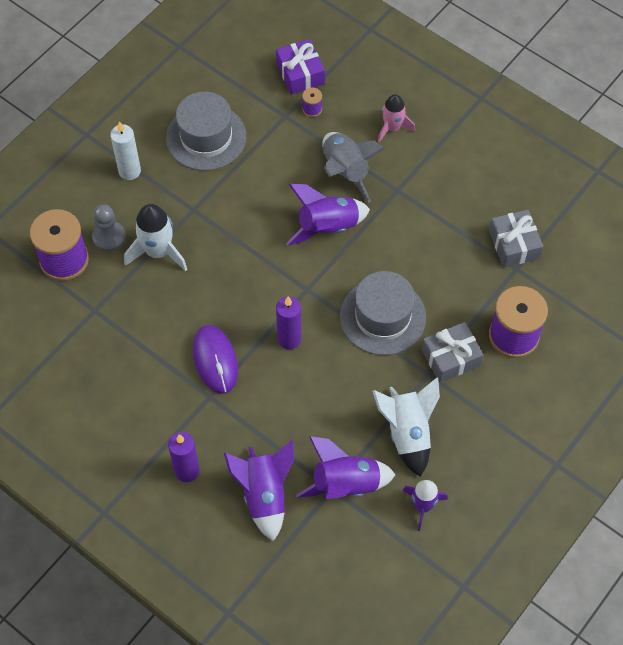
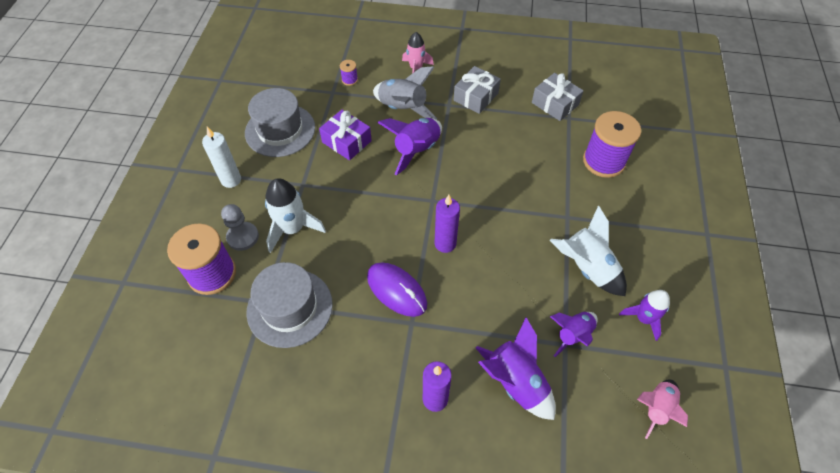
camera: 30 degrees left, 5 degrees down
purple gift [276,39,325,95] -> purple gift moved to [319,110,372,160]
purple rocket [296,436,396,499] -> purple rocket [550,312,598,357], size x0.67
grey hat [340,271,426,355] -> grey hat moved to [247,262,333,348]
grey gift [422,322,483,383] -> grey gift moved to [454,66,501,114]
none -> pink rocket [637,379,688,439]

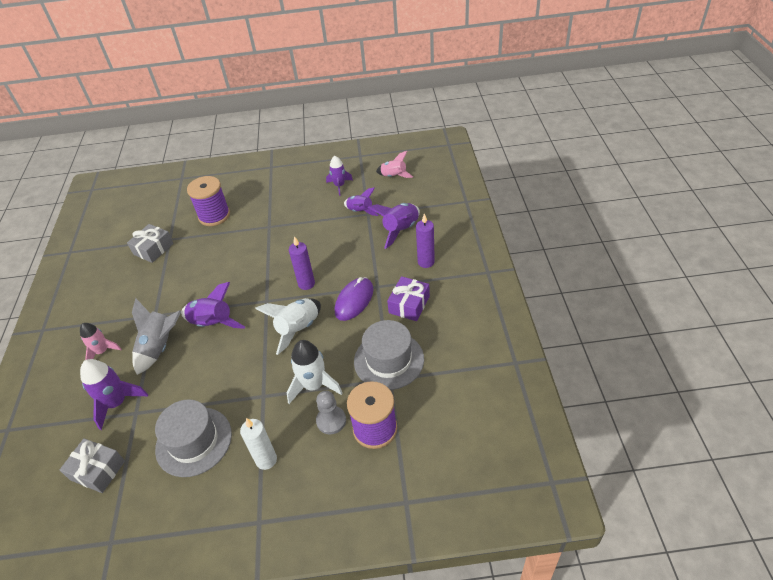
camera: 100 degrees left, 10 degrees down
purple gift [319,110,372,160] -> purple gift moved to [387,276,430,321]
purple spool [340,60,358,86] -> purple rocket [80,359,148,430]
grey gift [454,66,501,114] -> grey gift moved to [60,438,125,493]
white rocket [550,206,627,296] -> white rocket moved to [255,298,321,355]

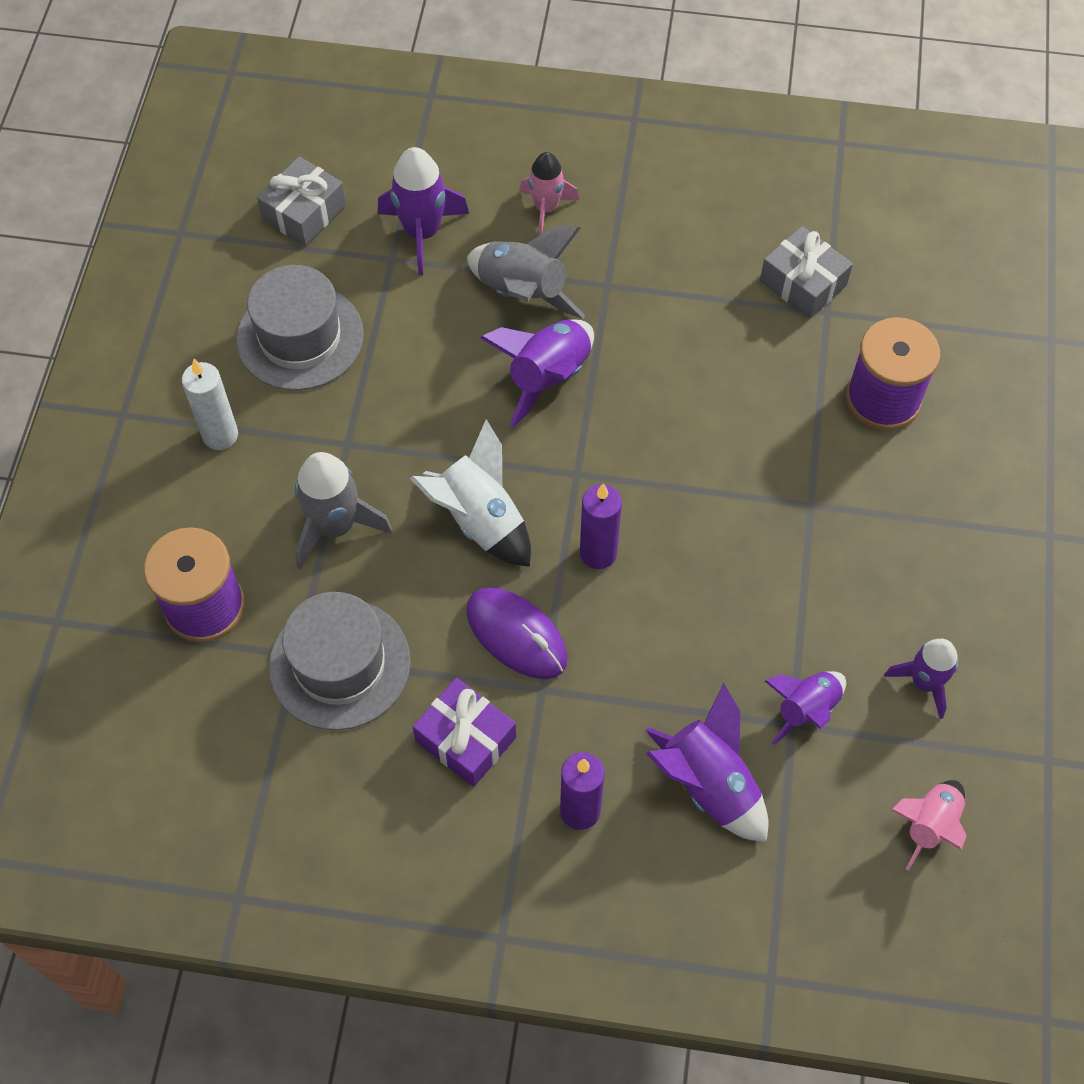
camera: 100 degrees right, 15 degrees up
white rocket [287,340,342,404] -> grey rocket [295,452,393,570]
grey pawn [316,391,346,434] -> none

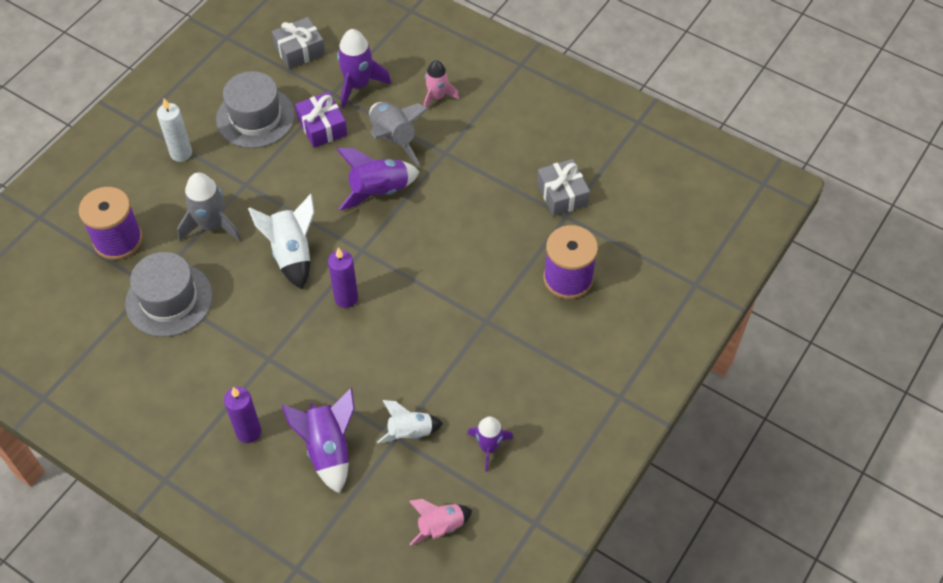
camera: 25 degrees right, 5 degrees down
purple gift [413,678,516,787] -> purple gift moved to [295,92,347,148]
purple mouse [466,587,568,679] -> none
purple rocket [765,671,846,745] -> white rocket [377,400,443,443]

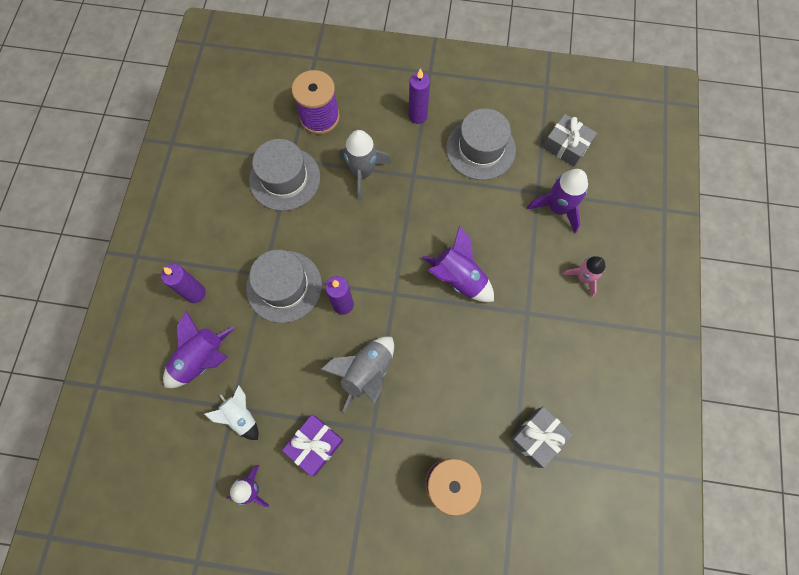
camera: 65 degrees right, 15 degrees up
white candle [157,98,192,162] -> purple candle [409,68,430,124]
white rocket [248,194,315,289] -> none
purple gift [295,92,347,148] -> purple gift moved to [282,415,344,477]
grey rocket [369,102,428,166] -> grey rocket moved to [320,337,394,413]
pink rocket [409,499,472,546] -> none
none -> grey hat [246,250,322,323]

